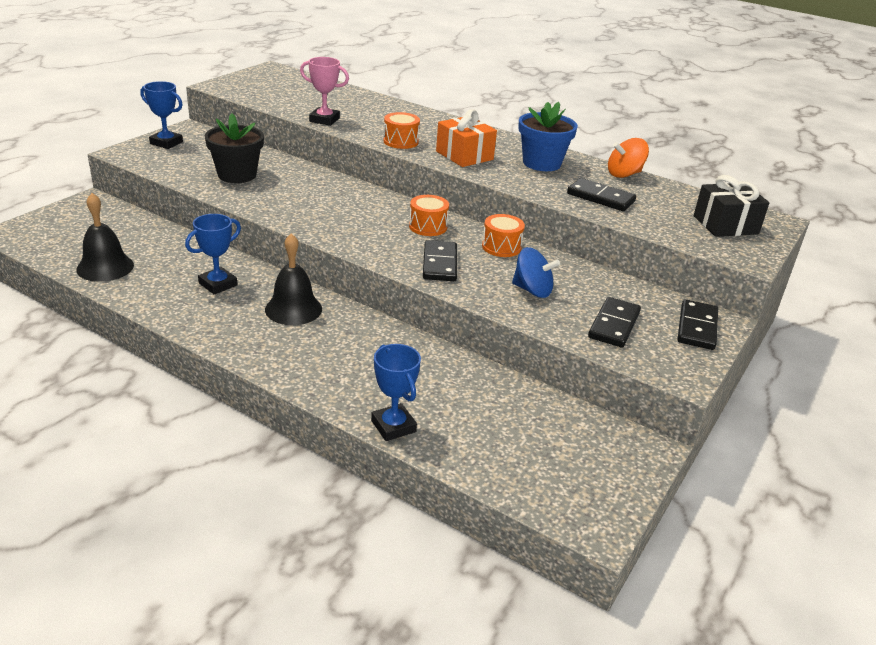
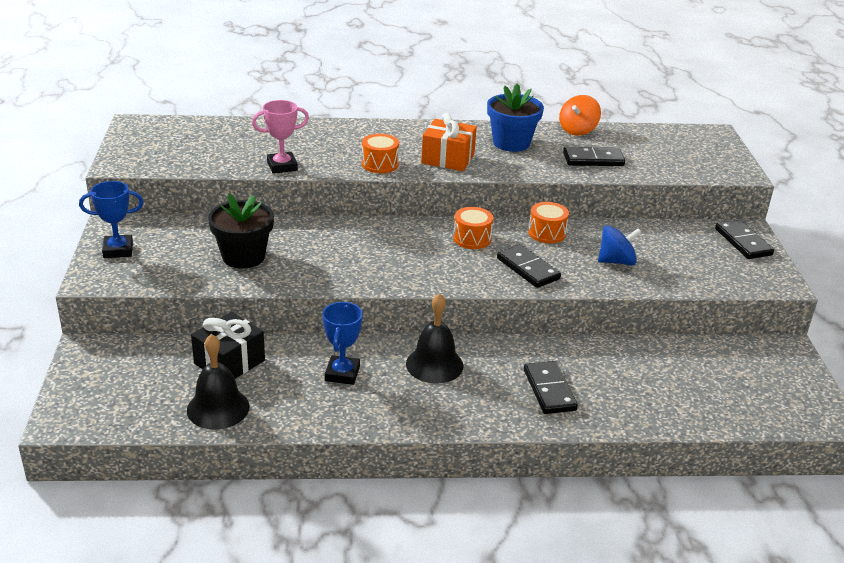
camera: 35 degrees left, 0 degrees up
blue trophy [371,344,421,441] -> none
black domino [588,297,641,348] -> black domino moved to [524,361,578,414]
black gift [694,175,769,237] -> black gift moved to [191,312,265,379]

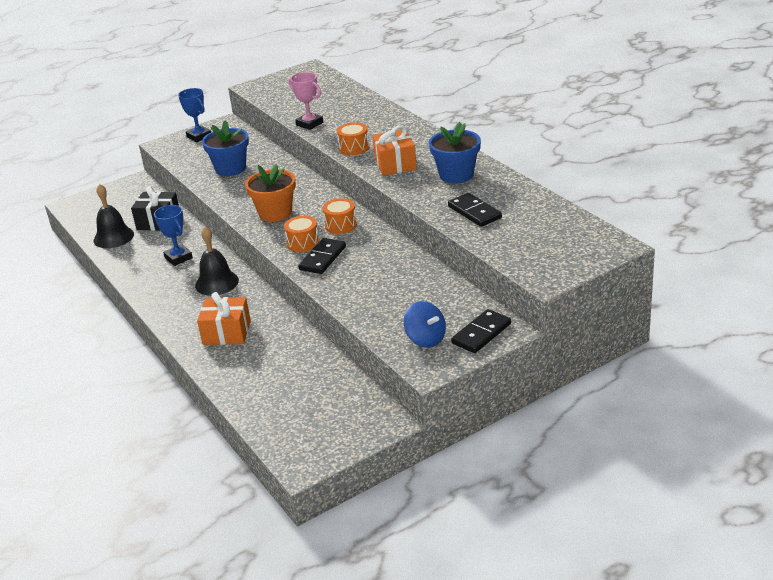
camera: 65 degrees right, 0 degrees up
black flower pot [208,194,274,269] -> blue flower pot [202,120,249,176]
blue trophy [322,302,363,385] -> blue trophy turned 75 degrees clockwise [154,205,193,266]
black domino [524,361,578,414] -> orange gift [197,292,251,345]
orange drum [528,202,569,243] -> orange drum moved to [284,216,319,252]
orange spinning top [559,95,601,135] -> none
blue spinning top [598,225,641,266] -> blue spinning top moved to [404,301,446,348]
none -> orange flower pot [245,164,296,222]

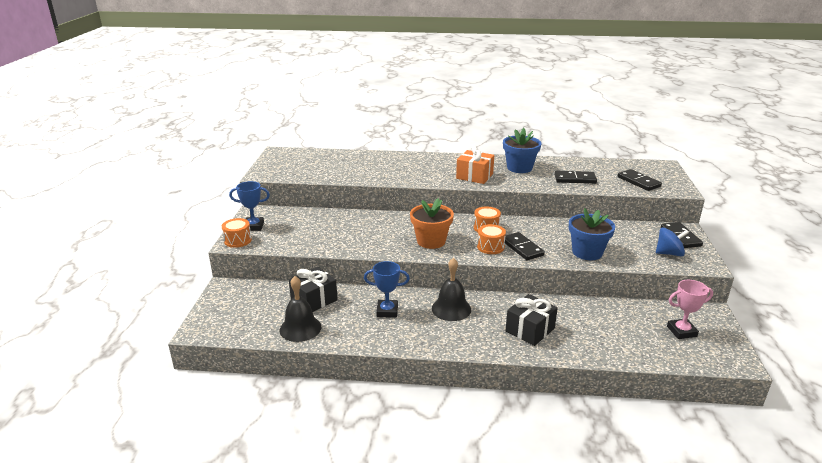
camera: 55 degrees left, 5 degrees down
orange gift [197,292,251,345] -> black gift [506,294,558,346]
blue flower pot [202,120,249,176] -> blue flower pot moved to [569,208,615,260]
pink trophy [289,72,323,130] -> pink trophy moved to [667,280,713,339]
orange drum [337,123,369,155] -> orange drum moved to [222,218,252,248]
none -> black domino [618,169,662,191]

